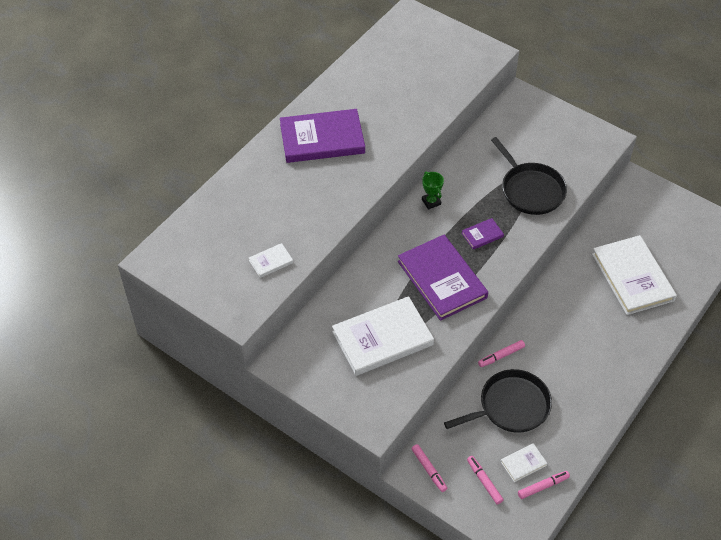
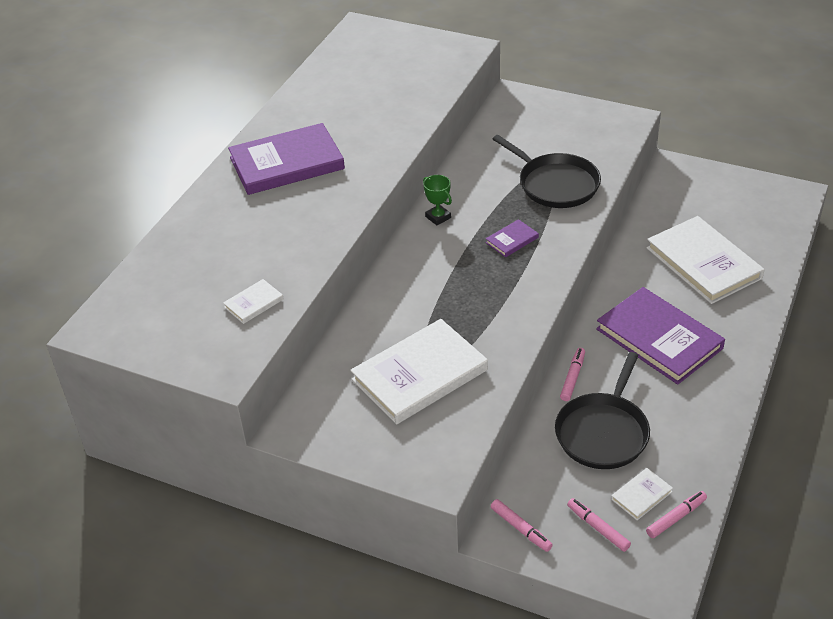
camera: 10 degrees left, 10 degrees down
purple book [398,235,488,321] -> purple book moved to [596,287,725,385]
black pan [444,369,552,433] -> black pan turned 150 degrees clockwise [555,352,650,469]
pink marker [478,340,525,367] -> pink marker turned 150 degrees clockwise [560,348,585,401]

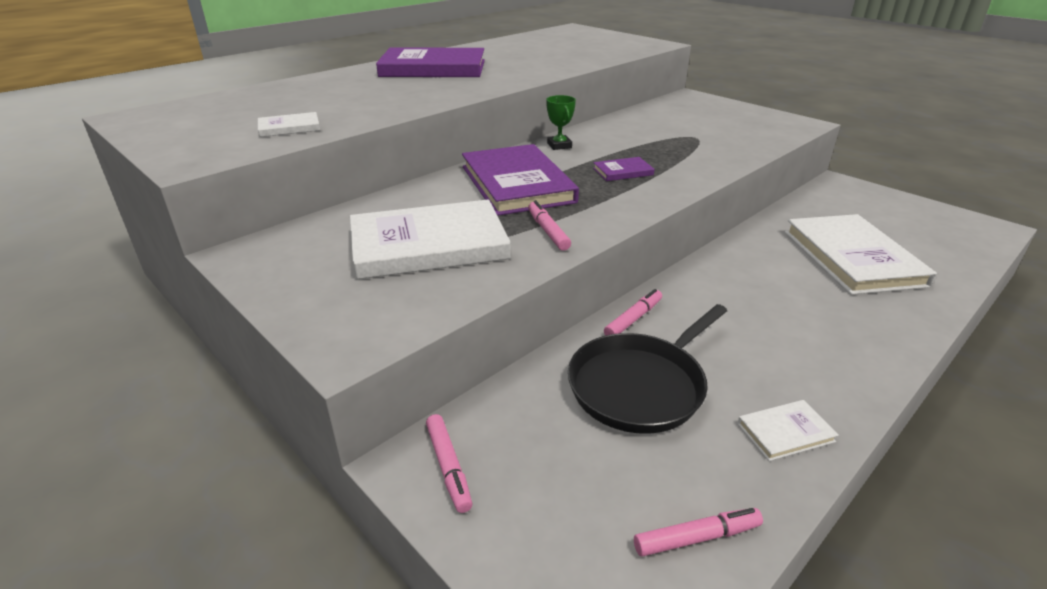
camera: 20 degrees right, 10 degrees down
black pan [493,135,601,208] -> none
pink marker [567,498,631,552] -> pink marker moved to [528,200,571,251]
purple book [596,287,725,385] -> purple book moved to [462,144,579,216]
white book [611,468,673,520] -> white book moved to [737,400,839,461]

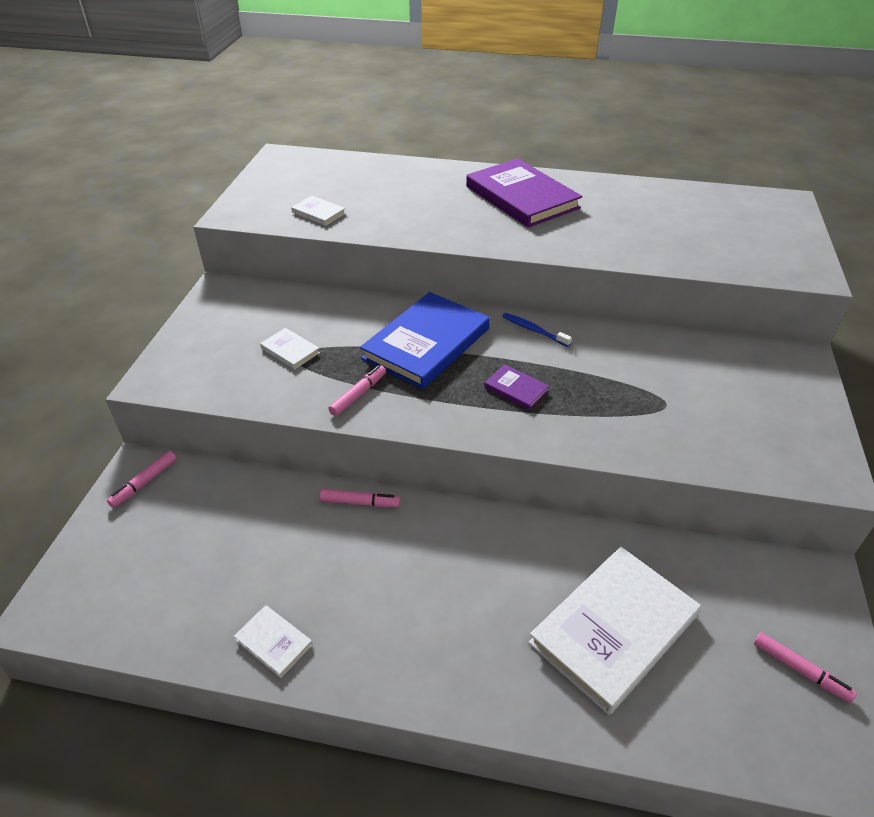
camera: 55 degrees right, 10 degrees up
white book [350,199,511,279] -> white book [260,328,320,369], size x0.44
purple book [462,144,579,216] -> blue book [360,292,490,389]
green trophy [546,95,576,150] -> blue toothbrush [502,313,572,347]
black pan [568,304,727,434] -> none
pink marker [634,508,763,557] -> pink marker moved to [754,632,857,703]

